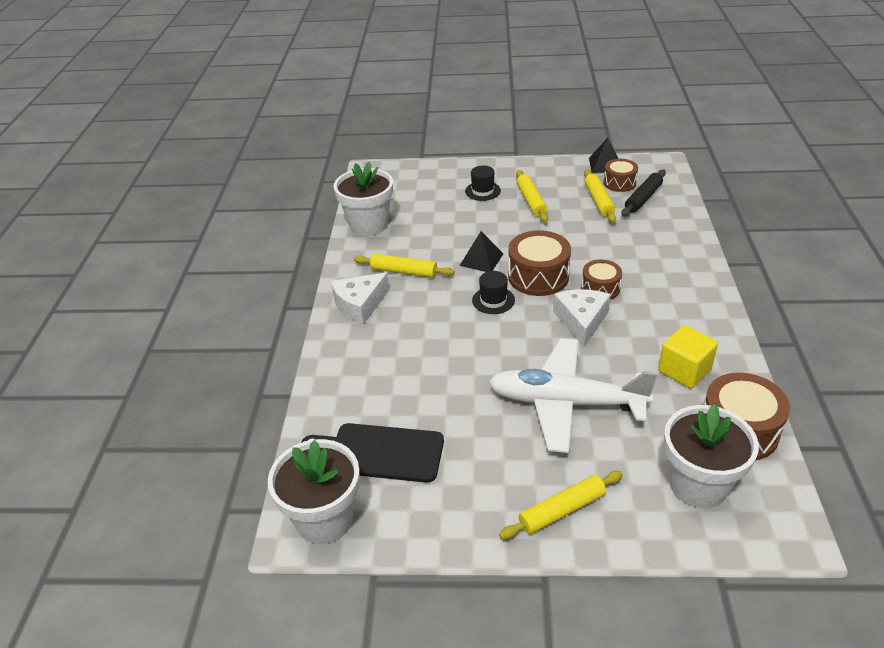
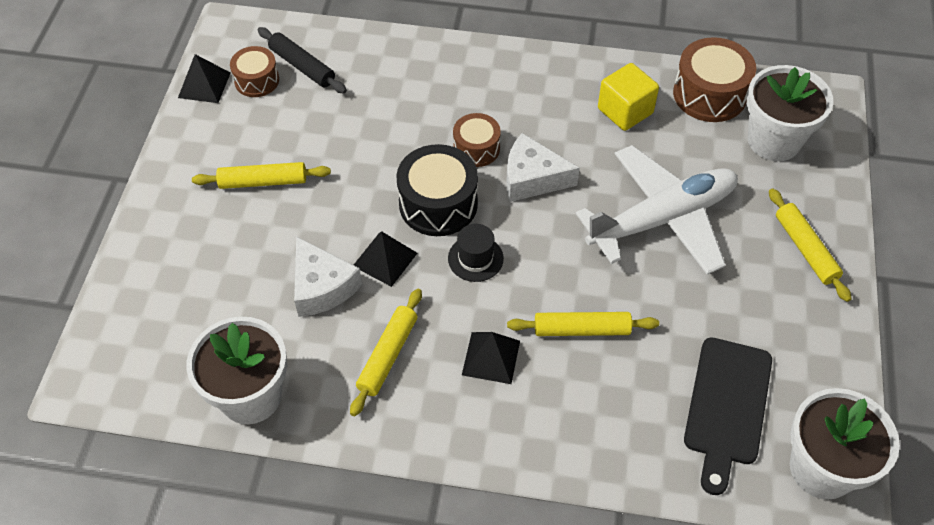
camera: 85 degrees left, 15 degrees up
white cheese [331,272,389,325] -> white cheese moved to [294,236,362,317]
black hat [465,166,501,201] -> none
white plane [489,338,657,453] -> white plane turned 135 degrees counterclockwise [576,145,738,275]
brown drum [508,230,571,296] -> black drum [396,144,478,236]
yellow rolling pin [584,169,616,223] -> yellow rolling pin moved to [507,312,659,336]
none -> black pyramid [462,332,520,384]

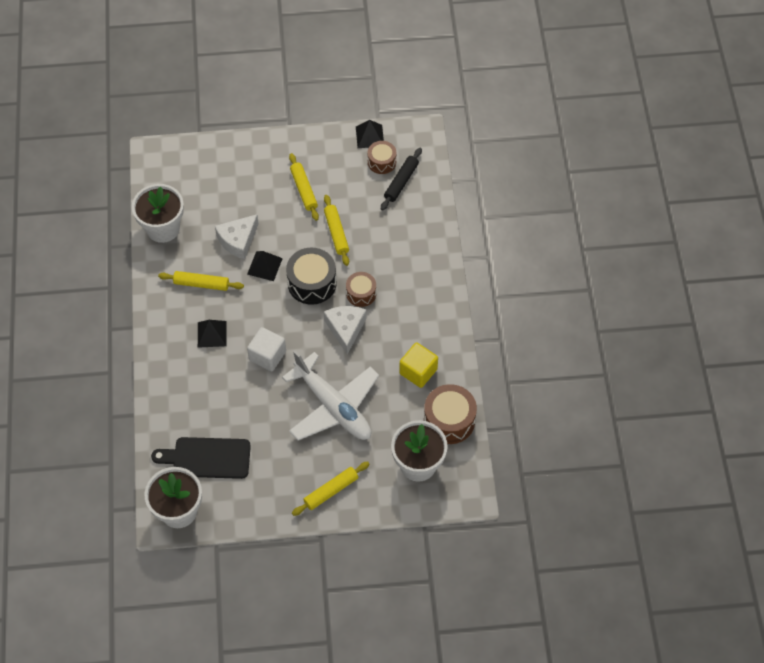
camera: 75 degrees right, 5 degrees up
black hat [448,224,504,282] -> none
yellow rolling pin [507,312,659,336] -> yellow rolling pin moved to [324,195,349,266]
none -> white cube [247,327,286,371]

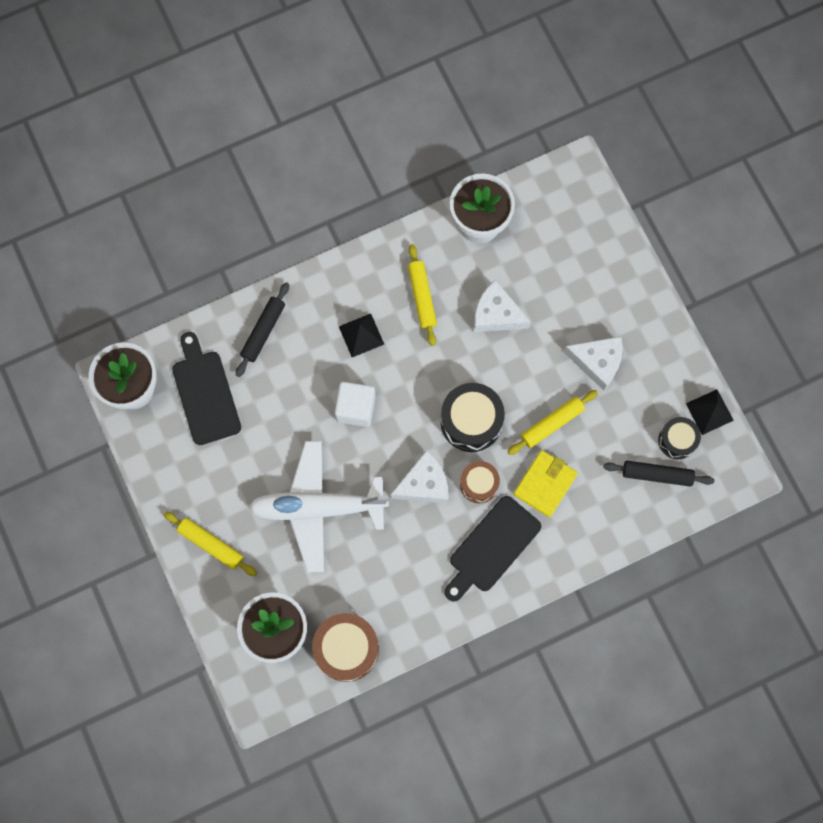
camera: 70 degrees right, 15 degrees up
black pyramid [247,251,283,281] -> none
white plane [282,350,379,441] -> white plane turned 60 degrees clockwise [248,441,389,572]
yellow rolling pin [289,153,319,221] -> white cheese [564,336,623,391]
brown drum [367,141,397,174] -> black drum [658,417,701,459]
yellow cube [399,342,438,388] -> none
none -> black rolling pin [236,282,289,377]
none -> black cutting board [445,496,541,602]
none -> yellow wallet [513,450,578,517]

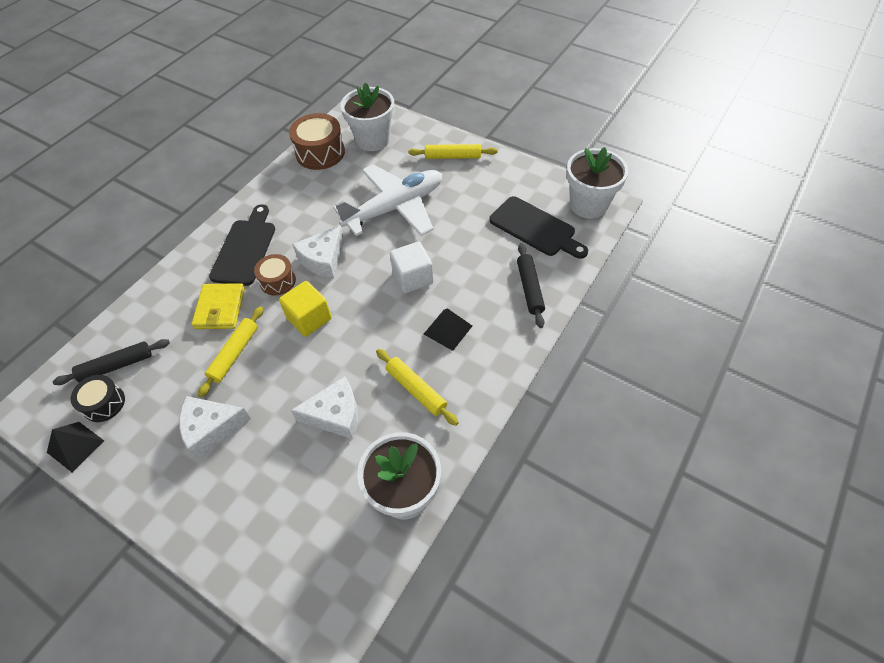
camera: 150 degrees right, 20 degrees down
black drum [441,383,505,452] -> yellow cube [279,281,332,337]

